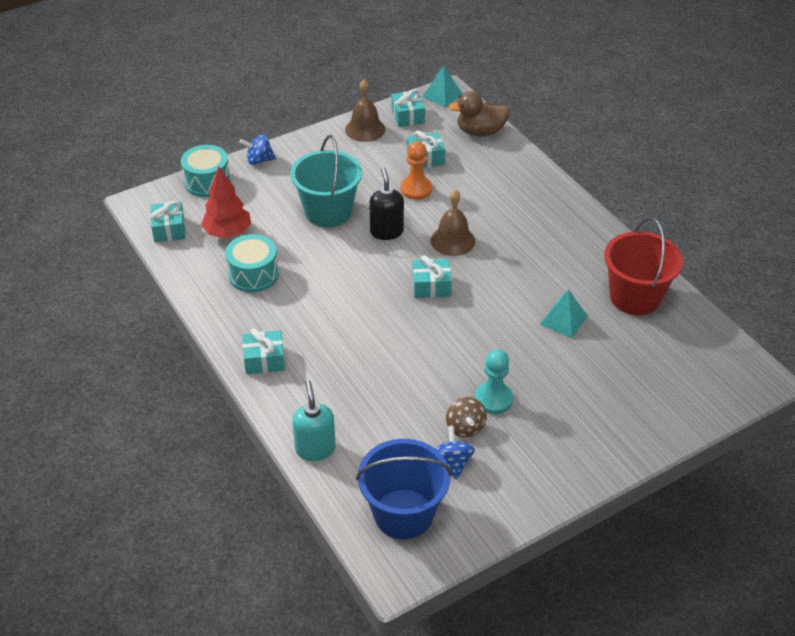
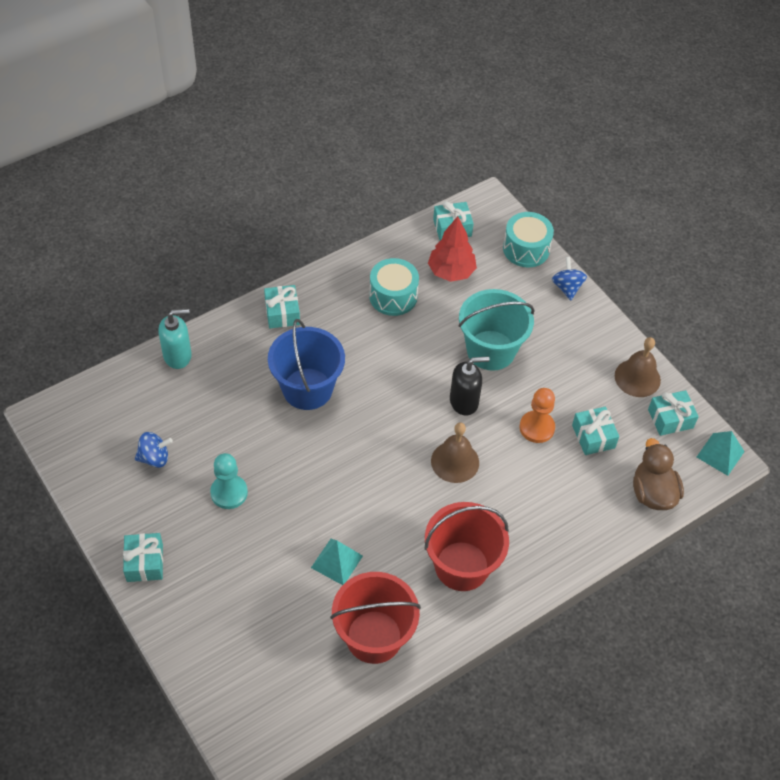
camera: 85 degrees right, 10 degrees up
blue bucket [356,439,452,539] -> blue bucket moved to [268,319,345,410]
turquoise gift [412,255,452,298] -> turquoise gift moved to [123,533,163,582]
brown spinning top [446,397,487,438] -> none
none -> red bucket [424,502,509,591]

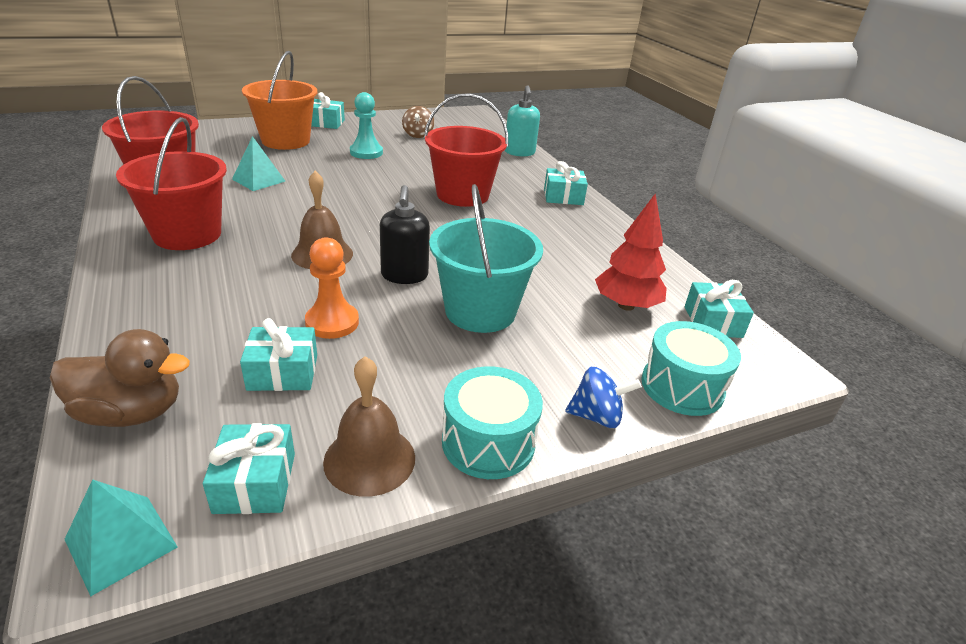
camera: 100 degrees right, 20 degrees down
blue spinning top [135,432,173,468] -> brown spinning top [402,106,434,138]
blue bucket [268,319,345,410] -> red bucket [424,94,508,207]
turquoise drum [369,258,419,316] -> turquoise drum moved to [442,366,543,479]
none -> orange bucket [242,51,318,150]

